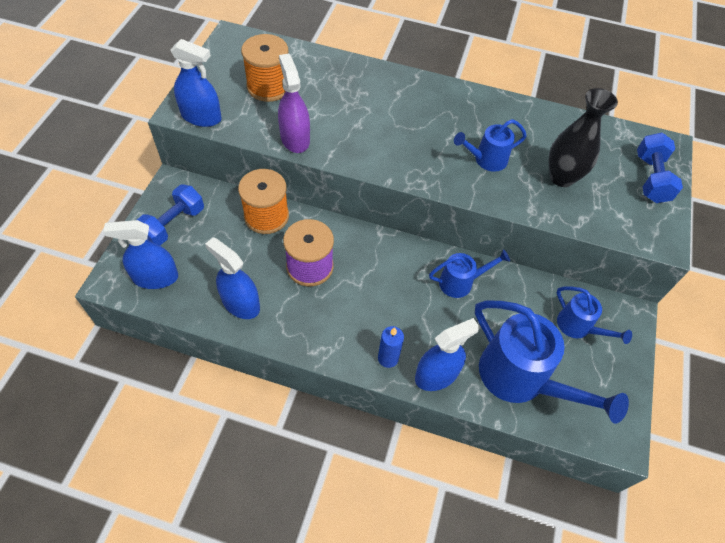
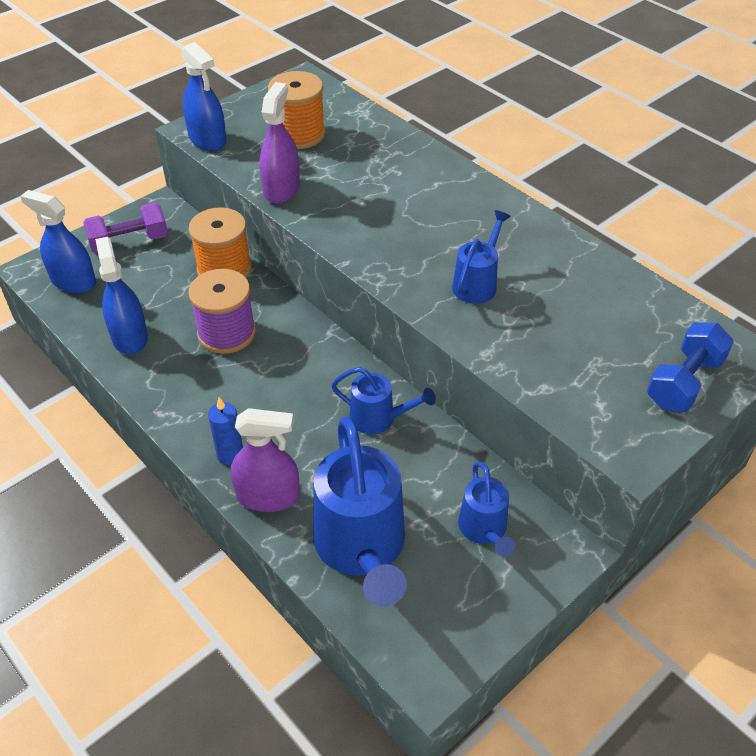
camera: 35 degrees right, 10 degrees down
blue dumbbell [137,185,204,246] -> purple dumbbell [83,202,168,253]
blue spray bottle [415,318,480,391] -> purple spray bottle [231,408,300,512]
blue watering can [454,119,527,172] -> blue watering can turned 105 degrees clockwise [452,210,511,304]
black vase [549,88,618,187] -> none

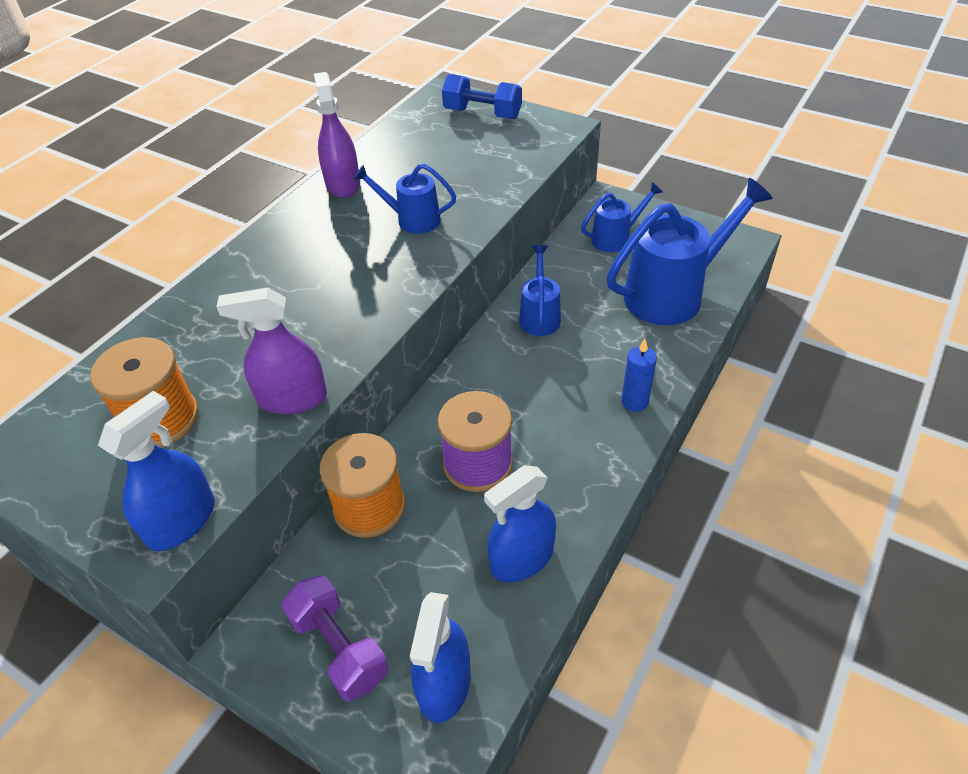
camera: 105 degrees left, 0 degrees up
purple spray bottle [231,408,300,512] -> purple spray bottle moved to [314,72,360,198]

